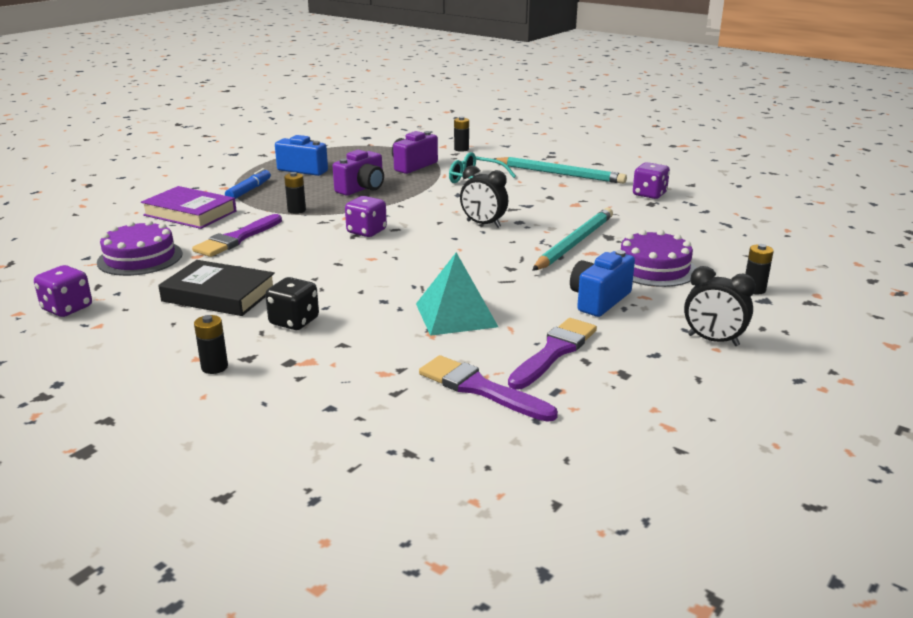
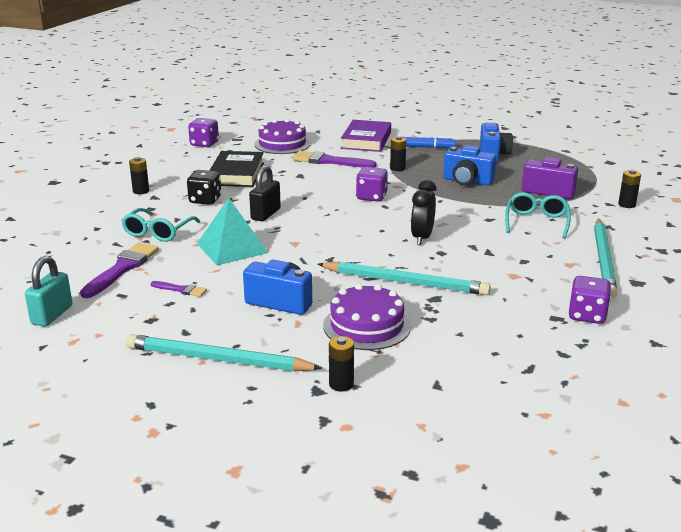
camera: 75 degrees right, 0 degrees up
purple camera [333,150,384,196] -> blue camera [443,145,497,186]
purple brush [508,318,597,390] -> purple brush [151,281,207,297], size x0.52
black clock [684,266,756,346] -> turquoise pencil [125,334,323,372]
none -> turquoise padlock [25,256,72,327]
none -> turquoise glasses [121,208,200,242]
none -> black padlock [249,165,281,221]

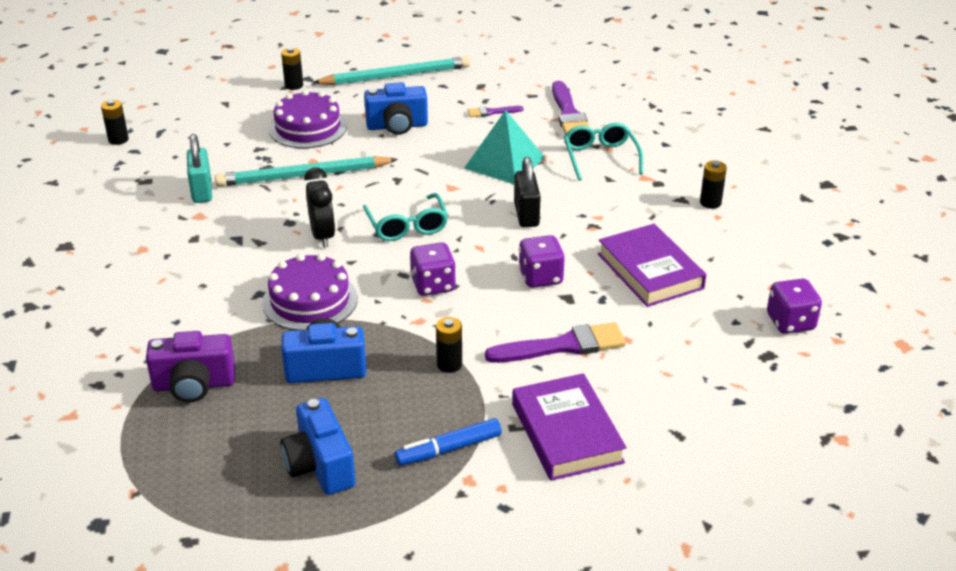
camera: 150 degrees right, 10 degrees up
turquoise padlock [25,256,72,327] -> turquoise padlock moved to [187,134,212,203]
black dice [187,170,222,205] -> none
black book [209,151,264,187] -> purple book [598,224,706,307]
purple cake [254,119,311,154] -> purple cake moved to [262,254,358,331]
turquoise glasses [505,192,571,238] -> turquoise glasses moved to [363,193,448,241]
purple dice [569,276,611,324] -> purple dice moved to [518,235,565,288]
turquoise pencil [594,219,617,298] -> none
black battery [618,170,641,208] -> black battery moved to [101,100,129,145]

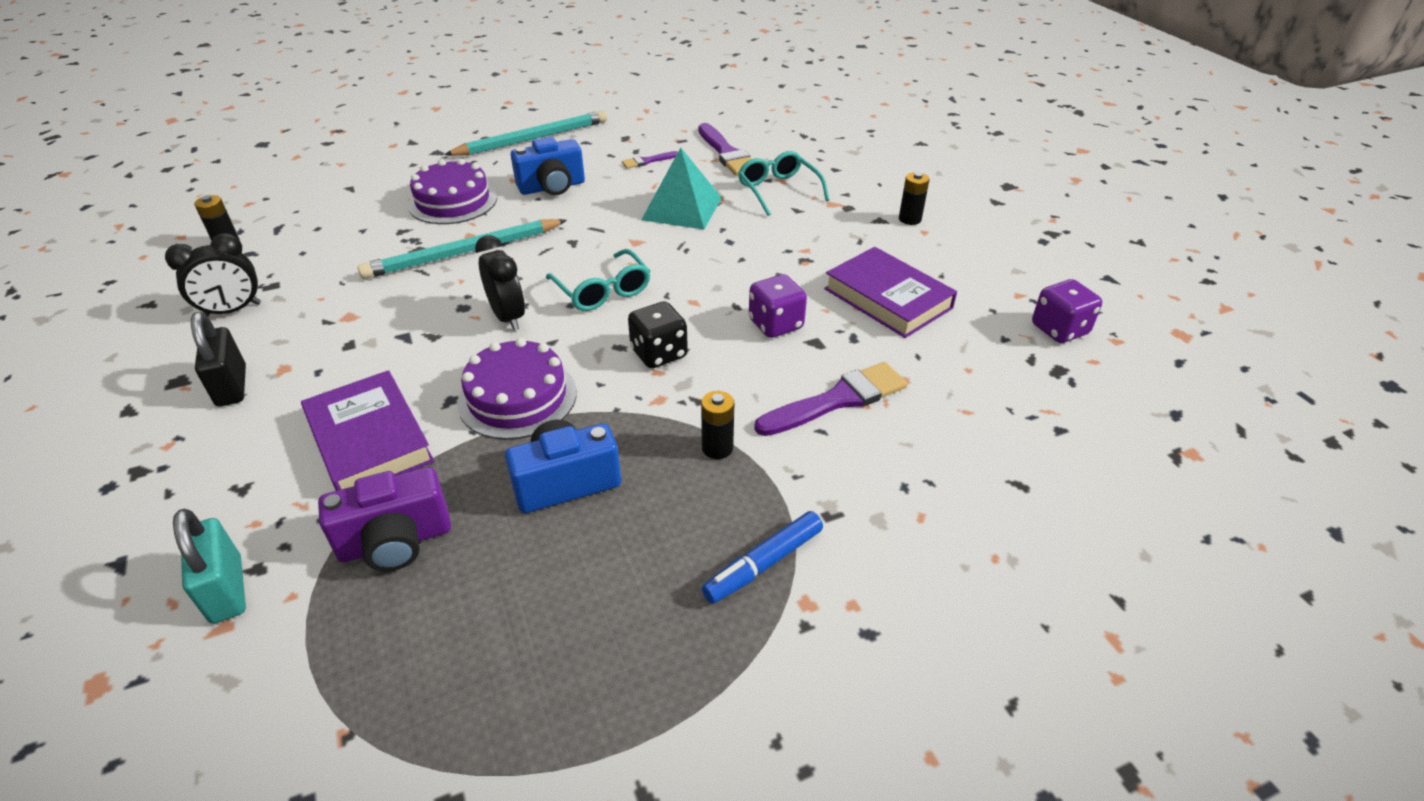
camera: 15 degrees left, 5 degrees up
turquoise padlock [187,134,212,203] -> turquoise padlock moved to [173,509,246,624]
blue camera [280,398,356,495] -> none
black battery [281,48,303,90] -> none
purple dice [410,242,456,296] -> black dice [628,301,688,368]
purple book [512,373,627,481] -> purple book moved to [301,370,434,491]
black padlock [514,157,541,227] -> black padlock moved to [191,312,246,407]
none -> black clock [165,233,261,317]

